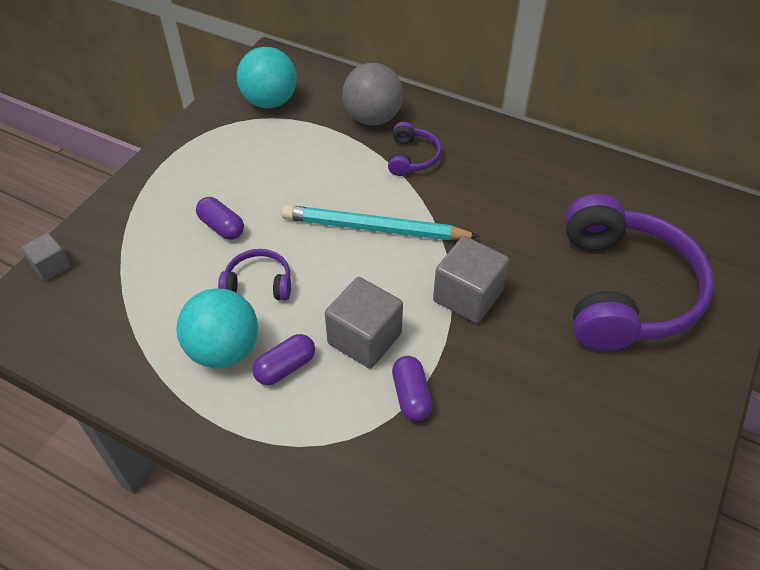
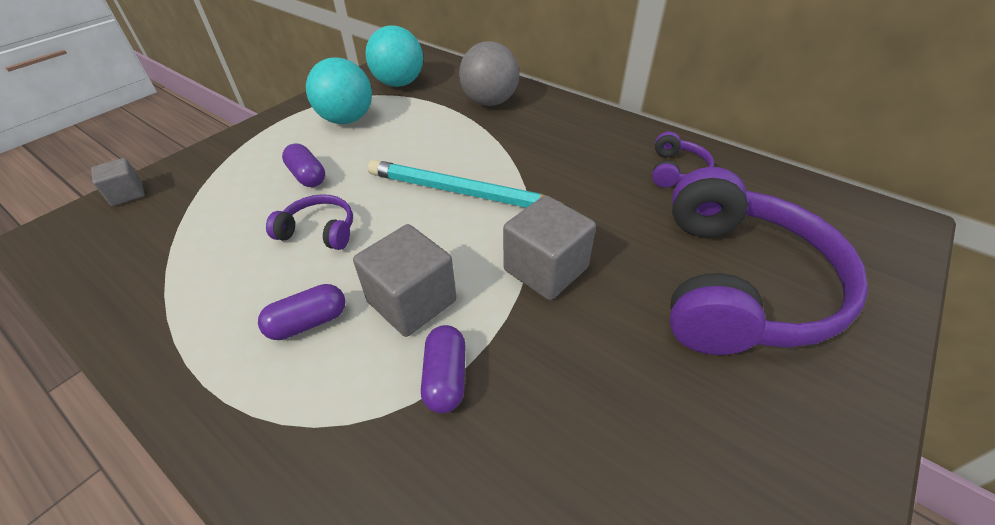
camera: 10 degrees right, 5 degrees down
turquoise ball [176,288,258,368] -> turquoise ball moved to [306,57,372,124]
purple headphones [388,122,442,176] -> purple headphones moved to [652,131,714,188]

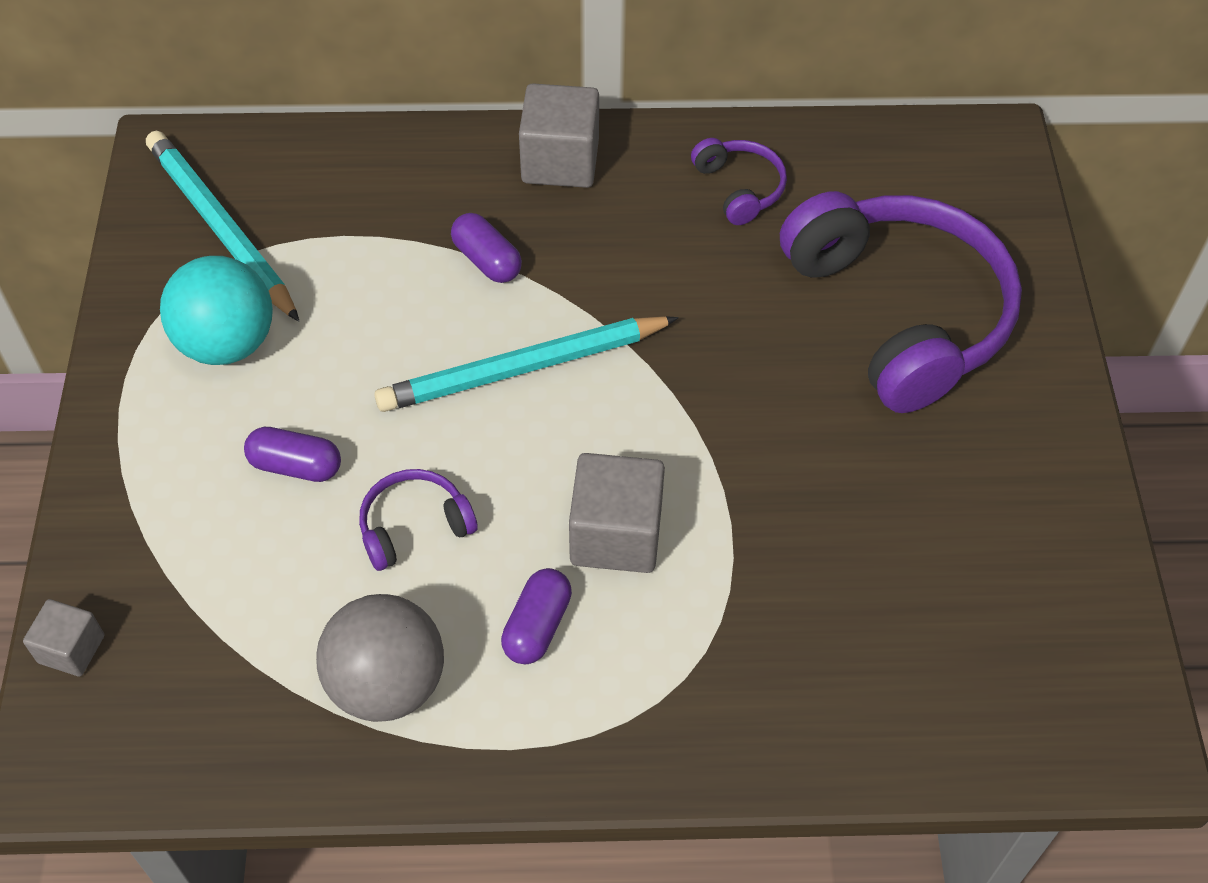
camera: 40 degrees left, 10 degrees up
turquoise ball [366,26,423,87] -> turquoise pencil [146,131,299,321]
purple capsule [421,325,466,413] -> purple capsule moved to [451,213,522,283]
grey ball [459,41,519,106] -> grey ball moved to [316,594,444,722]
grey cube [503,195,596,300] -> grey cube moved to [519,83,599,188]

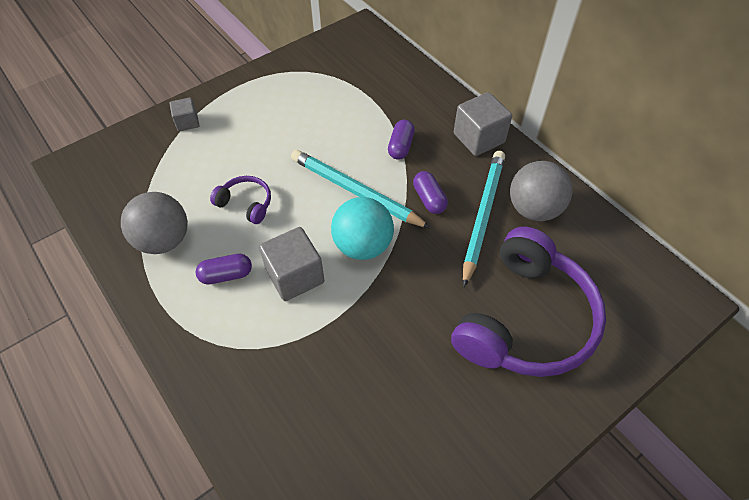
camera: 55 degrees right, 0 degrees up
grey cube [23,599,104,677] -> grey cube moved to [170,97,199,131]
turquoise pencil [146,131,299,321] -> turquoise pencil moved to [463,151,505,287]
turquoise ball [160,256,273,365] -> turquoise ball moved to [331,197,394,260]
purple capsule [244,427,341,482] -> purple capsule moved to [413,171,448,214]
purple headphones [691,138,787,225] -> grey ball [510,161,573,221]

